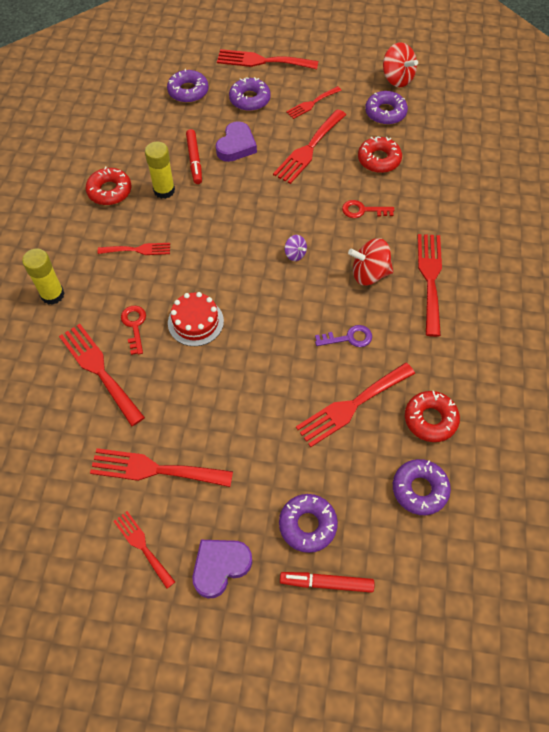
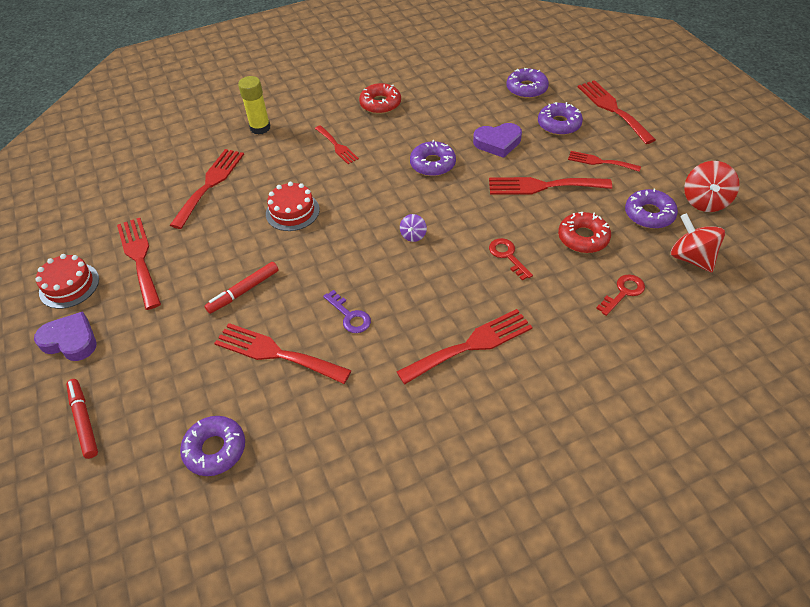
camera: 60 degrees right, 10 degrees down
red fork [114,511,175,589] -> red cake [35,254,99,309]
red key [121,306,146,355] -> red key moved to [596,274,645,316]
yellow glue stick [145,142,175,199] -> none
red marker [186,129,202,184] -> red marker moved to [204,262,279,314]
purple donut [279,494,338,553] -> purple donut moved to [410,140,456,176]
red spinning top [348,238,393,285] -> red spinning top moved to [671,213,725,272]
red donut [405,391,460,442] -> none

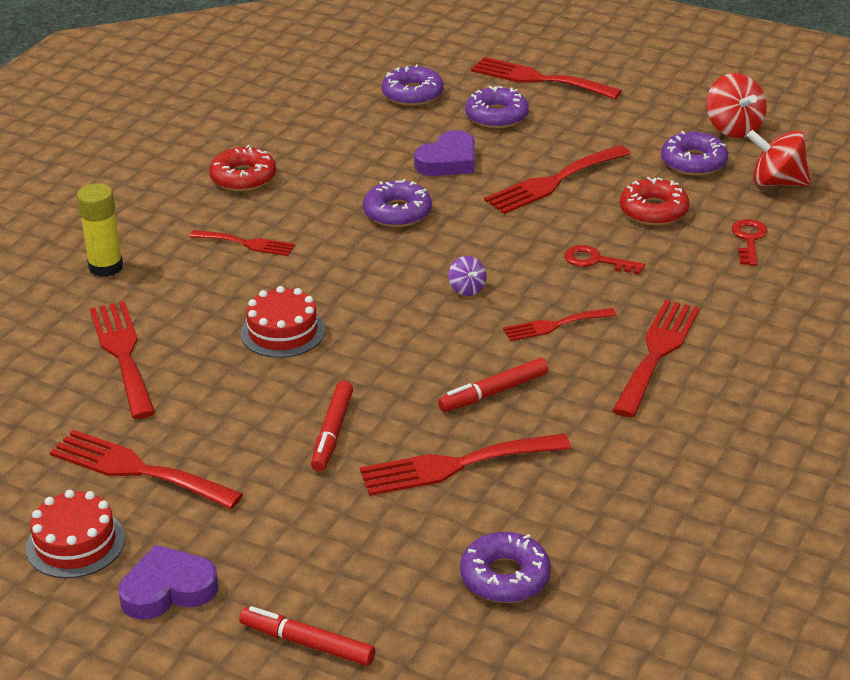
camera: 40 degrees left, 15 degrees down
purple key [323,290,371,333] -> red marker [438,358,549,412]
red fork [568,151,641,172] -> red fork moved to [503,308,617,341]

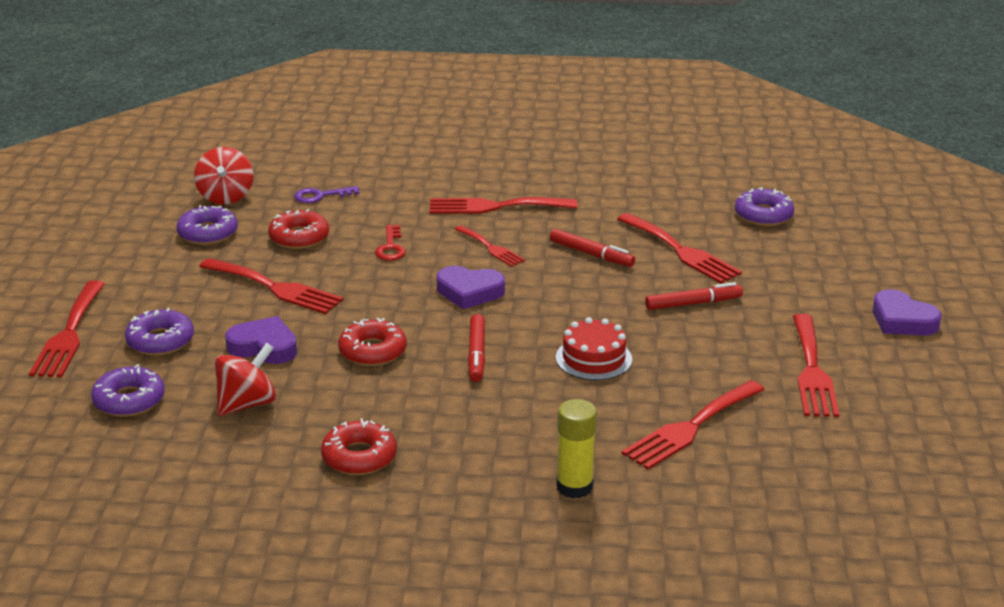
camera: 115 degrees left, 5 degrees down
red cake [26,490,125,578] -> none
red fork [190,230,295,256] -> none
red marker [239,606,375,666] -> red marker moved to [468,314,485,382]
purple donut [363,179,432,227] -> red donut [338,318,407,366]
purple spinning top [448,256,487,296] -> purple heart [437,266,505,309]
red spinning top [706,73,767,138] -> red spinning top moved to [214,343,276,416]
red key [732,219,767,266] -> purple key [294,186,359,203]

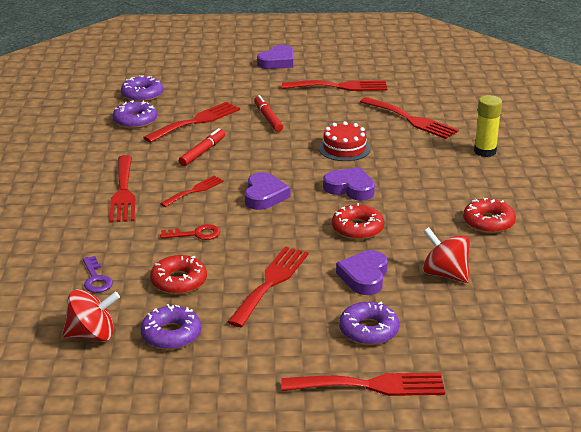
camera: 95 degrees left, 0 degrees up
purple donut [91,364,165,417] -> purple donut moved to [113,101,157,129]
red marker [468,314,485,382] -> purple heart [323,167,375,201]

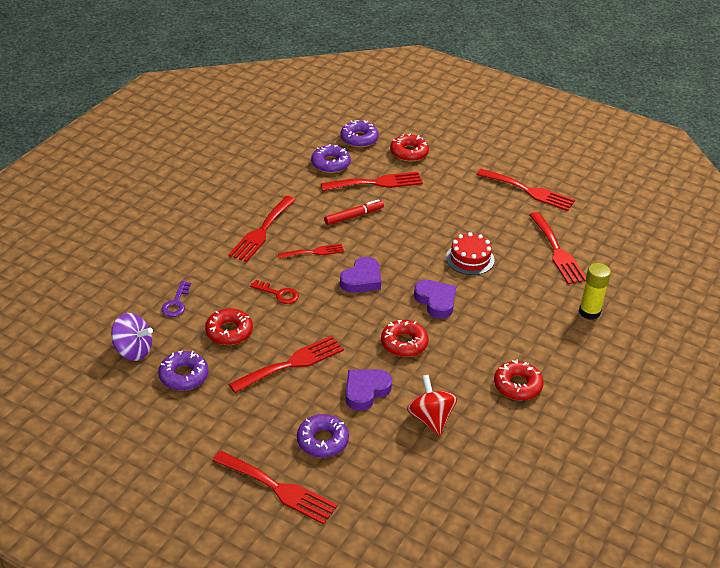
camera: 30 degrees right, 10 degrees up
red spinning top [62,289,120,341] -> purple spinning top [111,313,153,361]
red marker [254,95,283,132] -> none
purple heart [257,45,293,69] -> none
none -> red donut [390,134,429,162]

